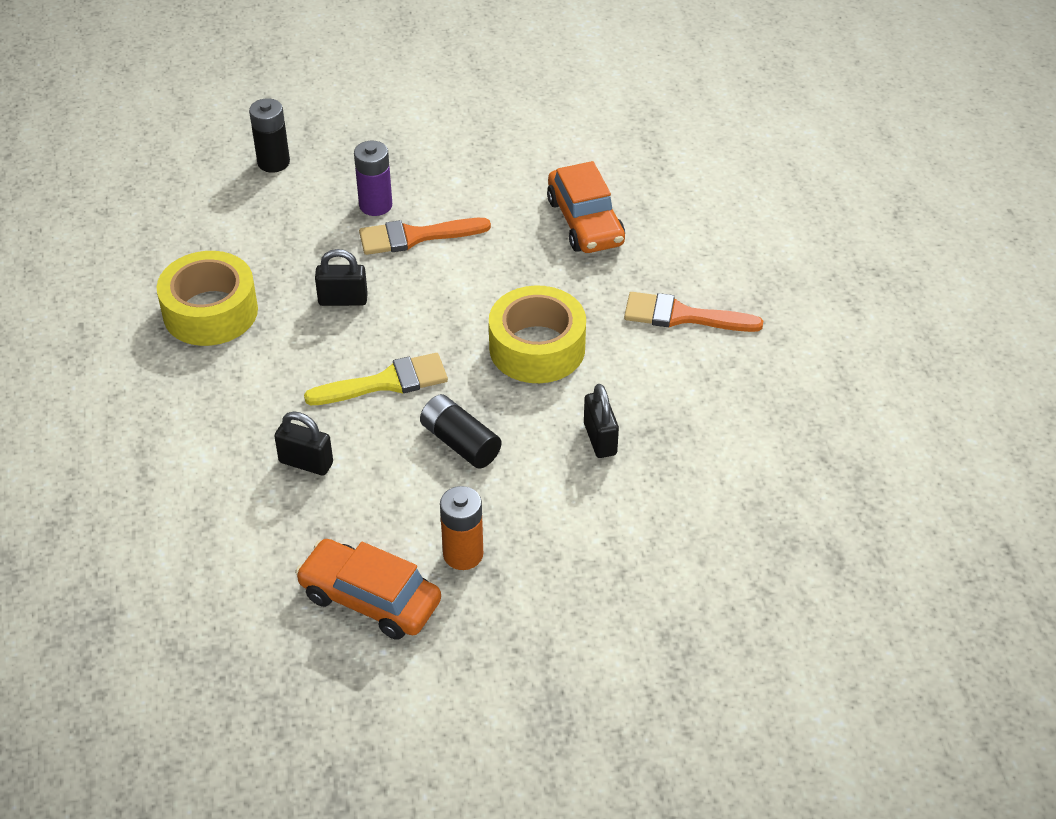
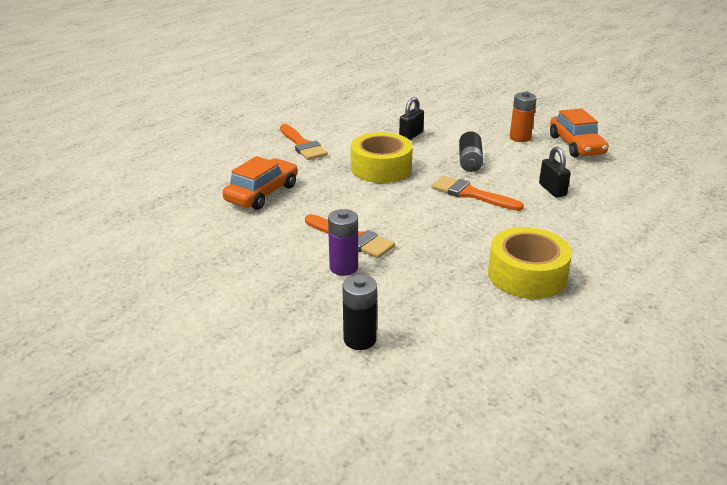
camera: 130 degrees left, 15 degrees down
yellow brush [304,353,448,405] -> orange brush [431,176,524,211]
black padlock [315,249,368,306] -> none

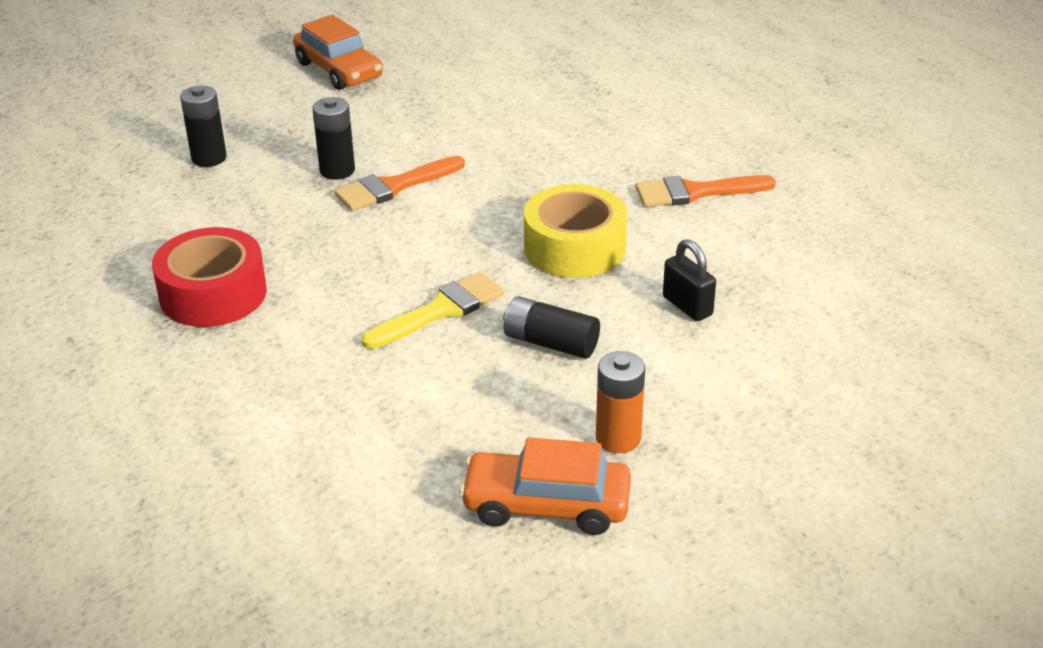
camera: 110 degrees right, 5 degrees up
orange car [223,156,298,210] -> orange car moved to [293,15,383,90]
purple battery [328,209,358,276] -> black battery [312,97,355,180]
orange brush [431,176,524,211] -> yellow brush [361,272,504,349]
yellow tape [488,227,572,299] -> red tape [152,227,267,327]
black padlock [539,147,571,197] -> none

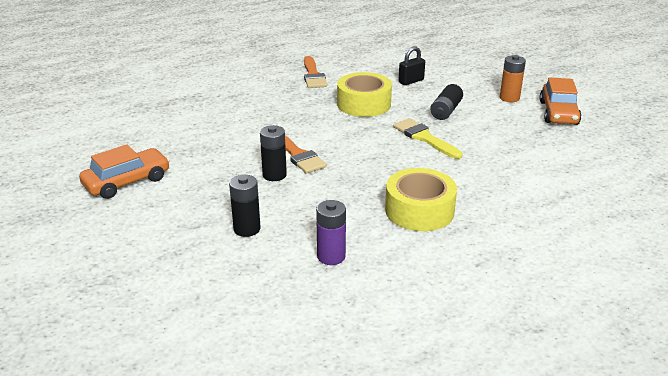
camera: 90 degrees left, 5 degrees down
red tape [152,227,267,327] -> yellow tape [385,168,457,231]
none -> purple battery [316,200,346,265]

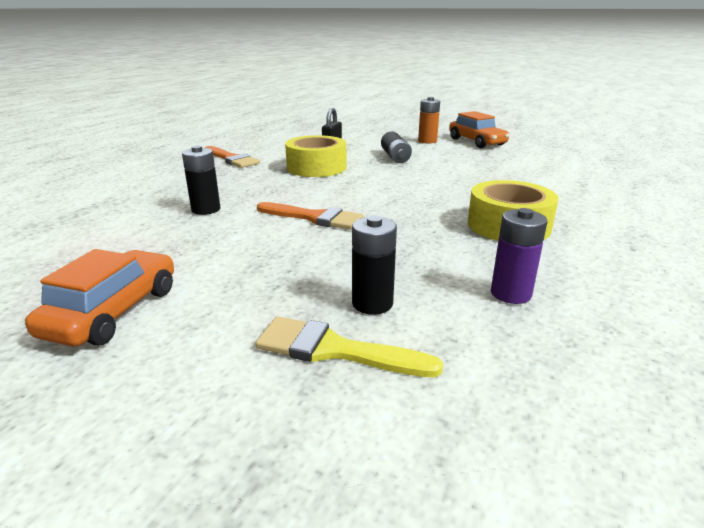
camera: 35 degrees left, 5 degrees down
black battery [260,125,287,181] -> black battery moved to [182,146,220,215]
yellow brush [393,118,463,159] -> yellow brush moved to [255,317,443,377]

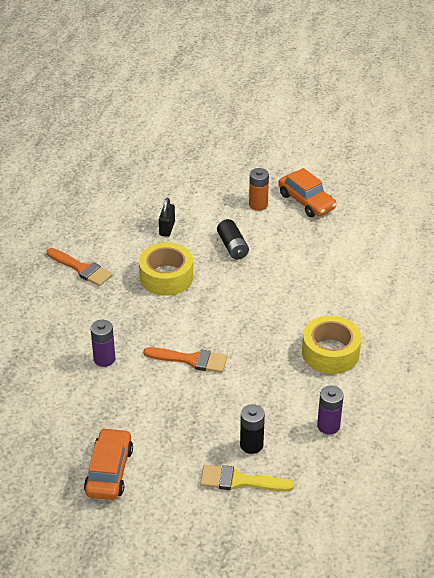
camera: 10 degrees left, 15 degrees up
black battery [182,146,220,215] -> purple battery [90,320,115,367]

